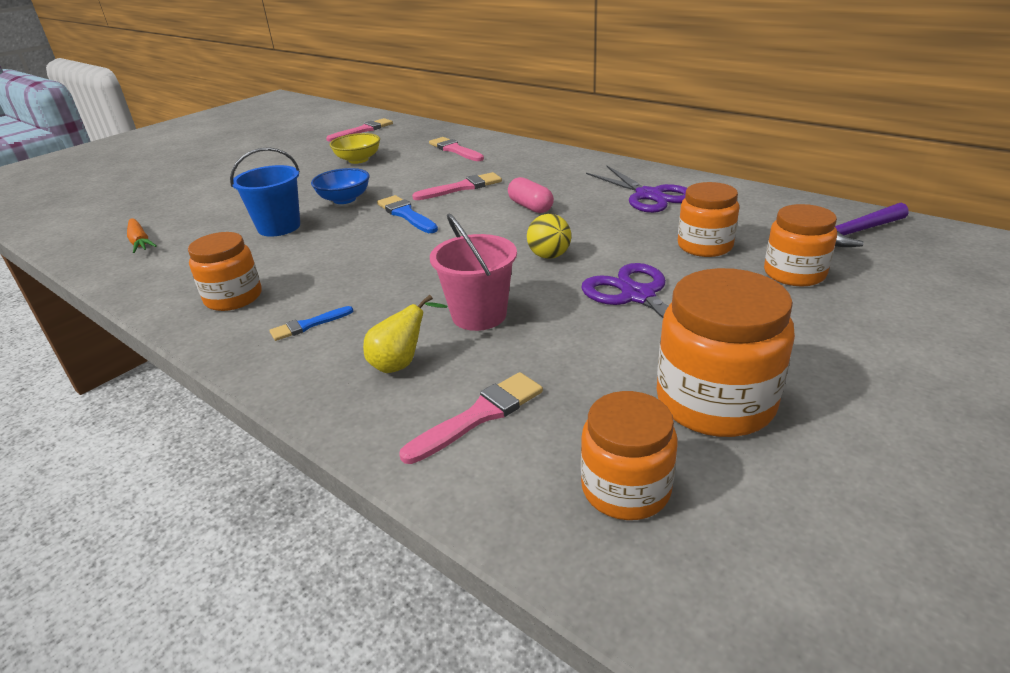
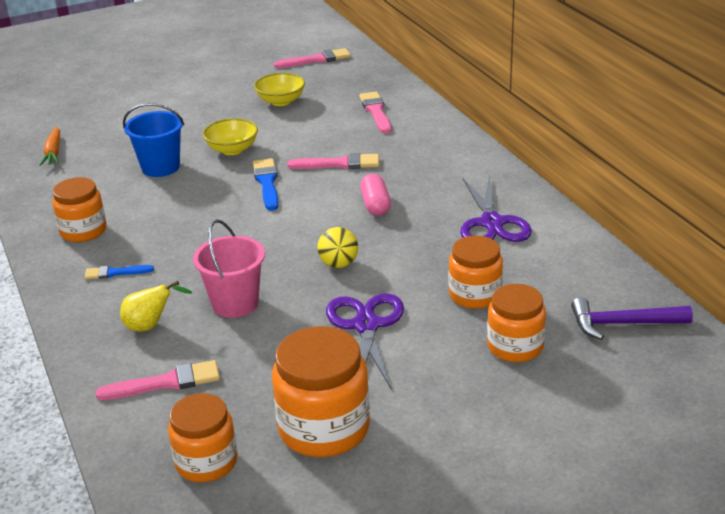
camera: 25 degrees right, 0 degrees up
blue bowl [311,168,370,204] -> yellow bowl [203,118,258,155]

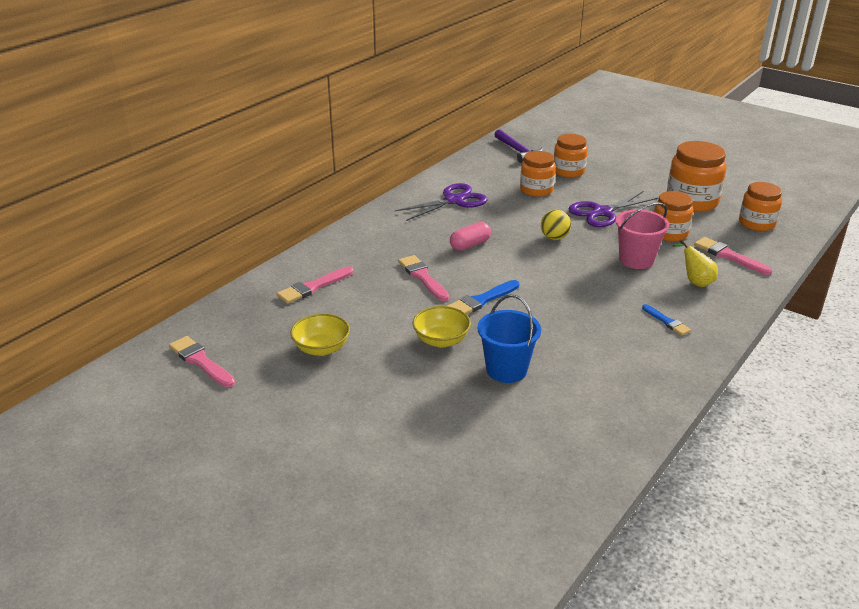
camera: 120 degrees left, 0 degrees up
orange carrot [40,127,60,166] -> none
orange jar [52,177,107,242] -> orange jar moved to [654,191,693,241]

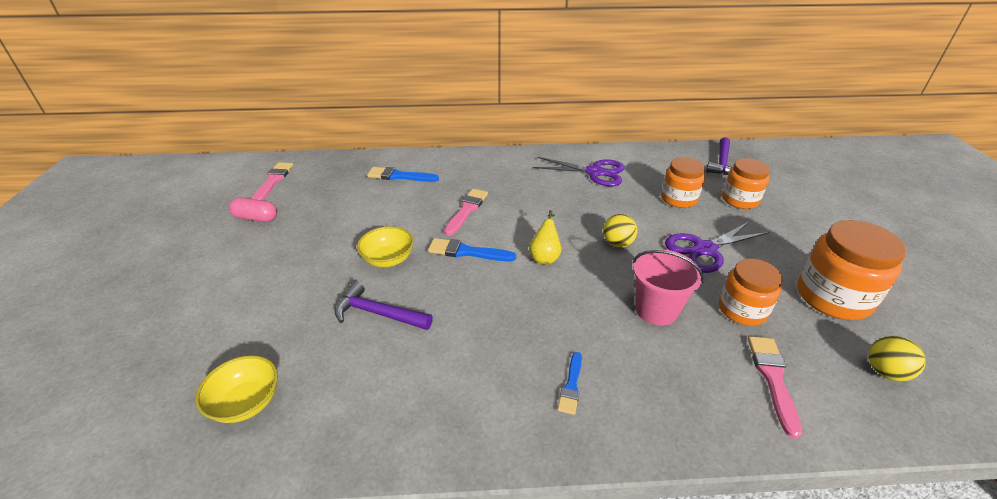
camera: 50 degrees right, 5 degrees up
pink brush [277,266,354,304] -> blue brush [367,167,439,182]
yellow bowl [291,313,350,356] -> yellow bowl moved to [195,355,278,423]
pink capsule [450,222,491,251] -> pink capsule moved to [229,198,277,222]
blue bucket [477,295,541,383] -> purple hammer [335,281,433,330]
purple scissors [569,191,658,227] -> purple scissors turned 45 degrees counterclockwise [665,221,769,273]
yellow pear [673,240,718,287] -> yellow pear moved to [529,210,561,264]
orange jar [739,182,782,231] -> yellow ball [869,336,926,381]

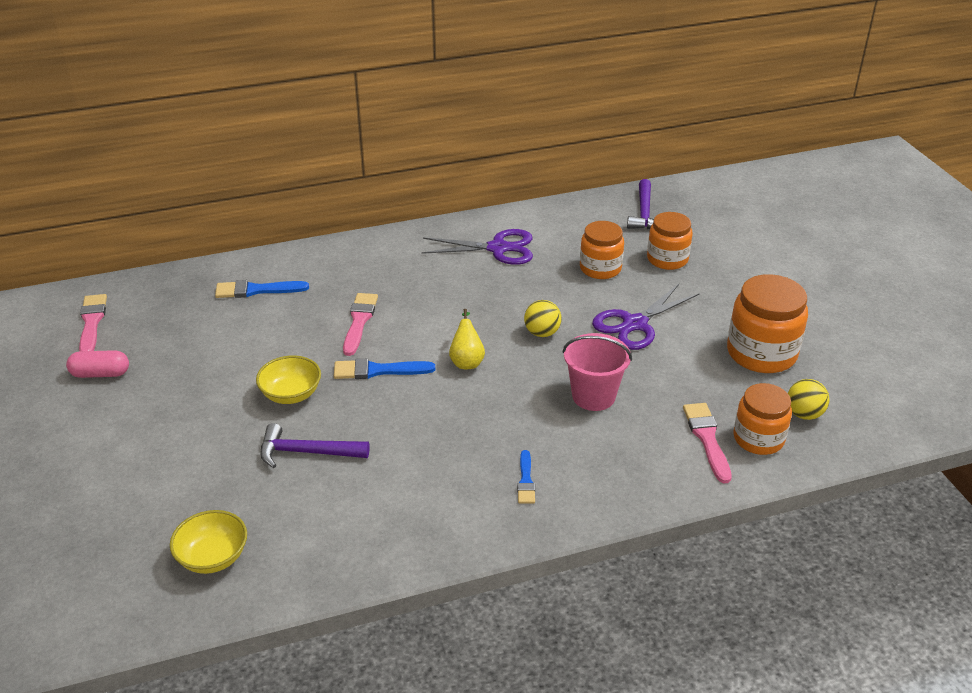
camera: 15 degrees left, 0 degrees up
orange jar [719,259,783,326] -> orange jar moved to [733,383,792,455]

